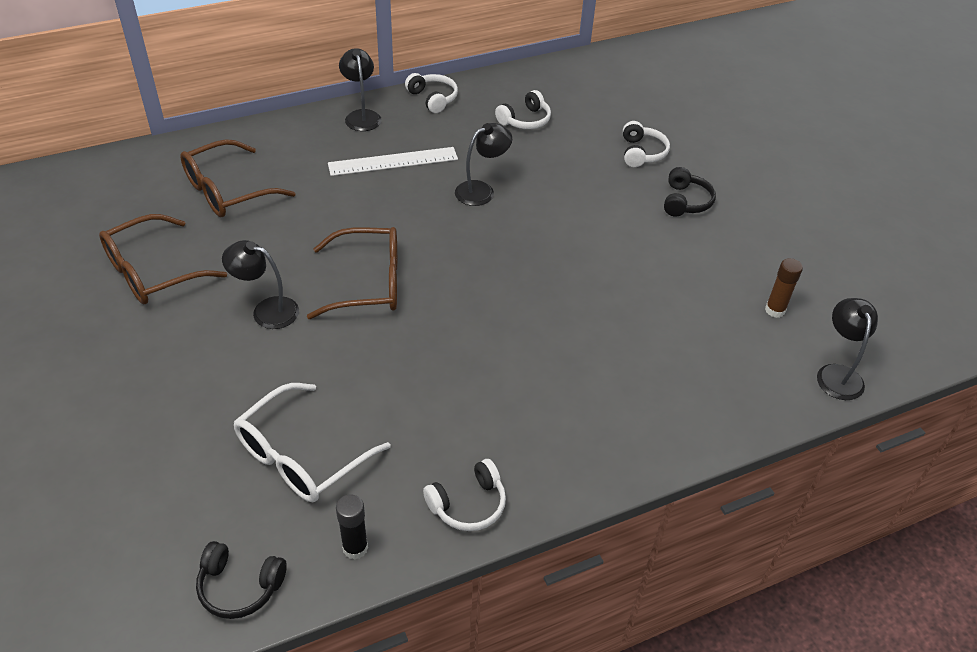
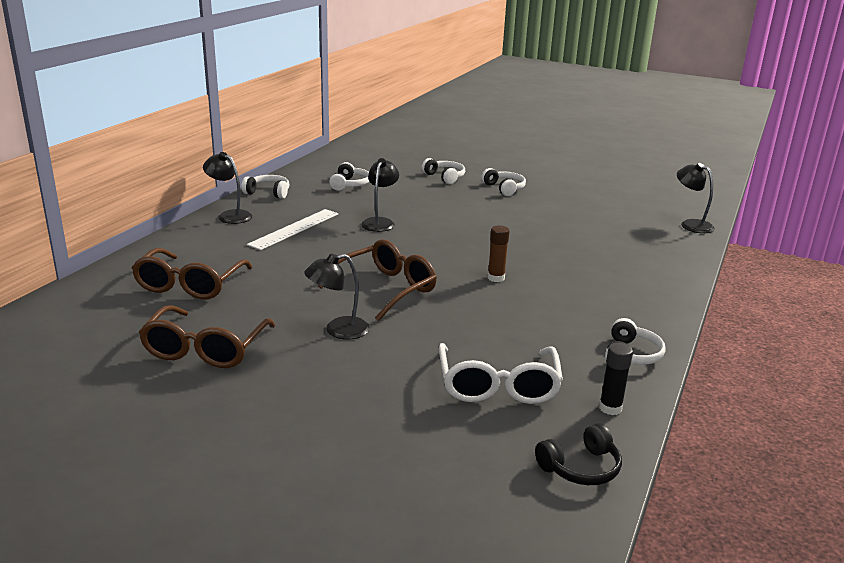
camera: 40 degrees left, 20 degrees down
black headphones [664,167,716,217] -> white headphones [481,168,526,196]
brown glue stick [765,258,803,318] -> brown glue stick moved to [488,225,510,282]

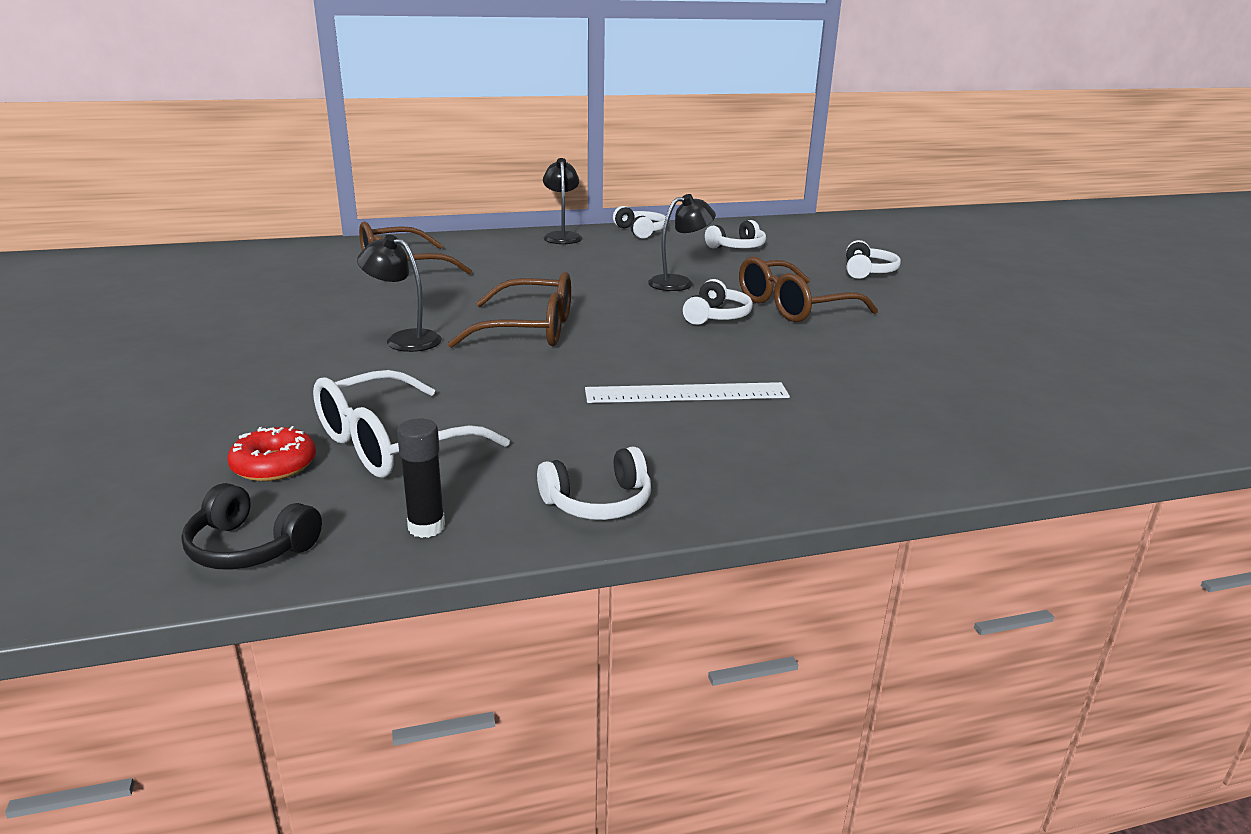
camera: 50 degrees right, 0 degrees up
brown glasses [139,305,276,368] -> brown glasses moved to [739,257,878,322]
white ruler [247,209,339,250] -> white ruler moved to [585,382,790,403]
white headphones [481,168,526,196] -> white headphones moved to [683,279,753,325]
brown glue stick [488,225,510,282] -> none
black lamp [677,163,715,233] -> none
none -> red donut [227,426,316,481]

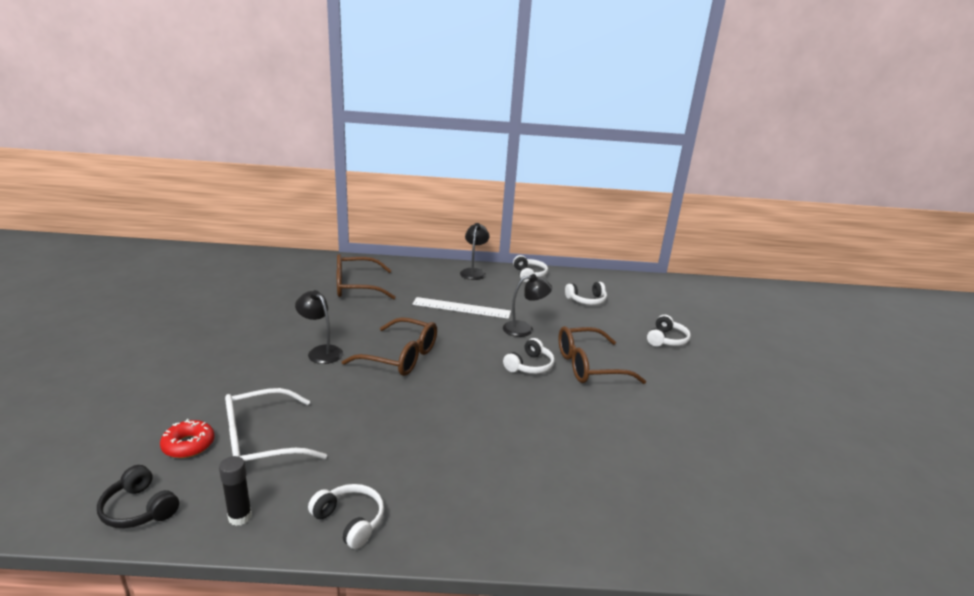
camera: 15 degrees right, 0 degrees up
white headphones [537,447,651,520] -> white headphones turned 135 degrees counterclockwise [308,484,384,549]
white ruler [585,382,790,403] -> white ruler moved to [412,297,511,319]

